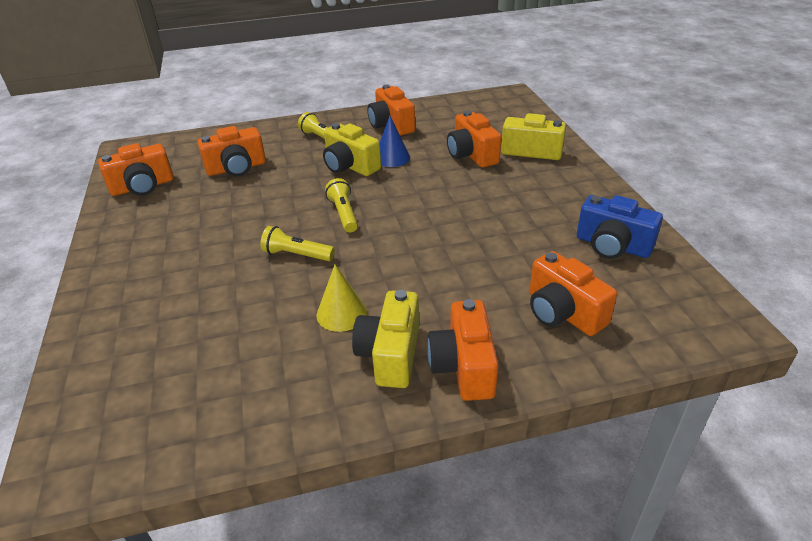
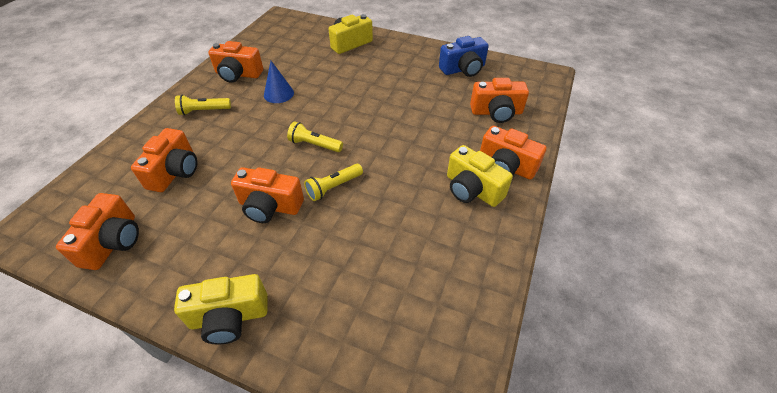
camera: 55 degrees left, 10 degrees up
yellow cone [317,265,367,332] -> none
yellow camera [323,123,381,176] -> yellow camera moved to [174,274,268,344]
orange camera [447,111,502,168] -> orange camera moved to [231,167,304,223]

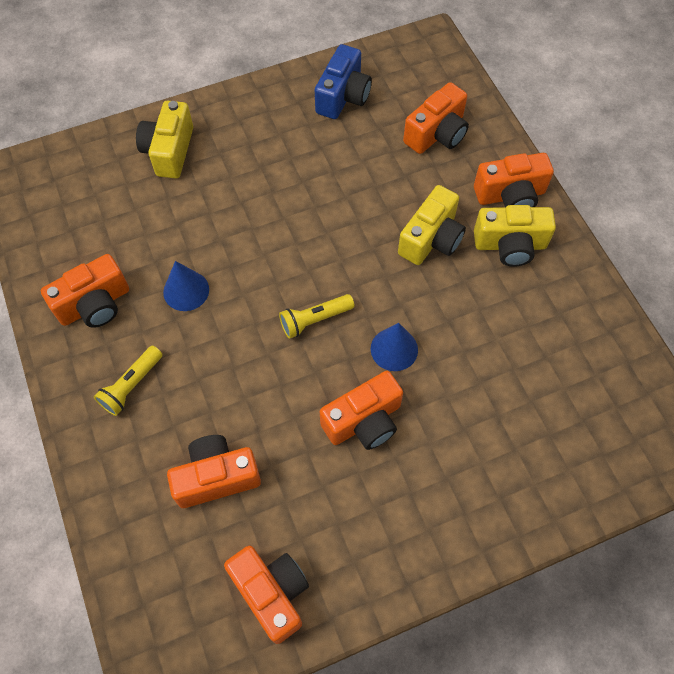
camera: 45 degrees left, 15 degrees up
orange camera [131,128,197,192] -> orange camera turned 75 degrees counterclockwise [167,435,261,508]
yellow camera [174,274,268,344] -> yellow camera moved to [398,185,466,265]
yellow flashlight [304,164,363,201] -> blue cone [371,323,418,371]

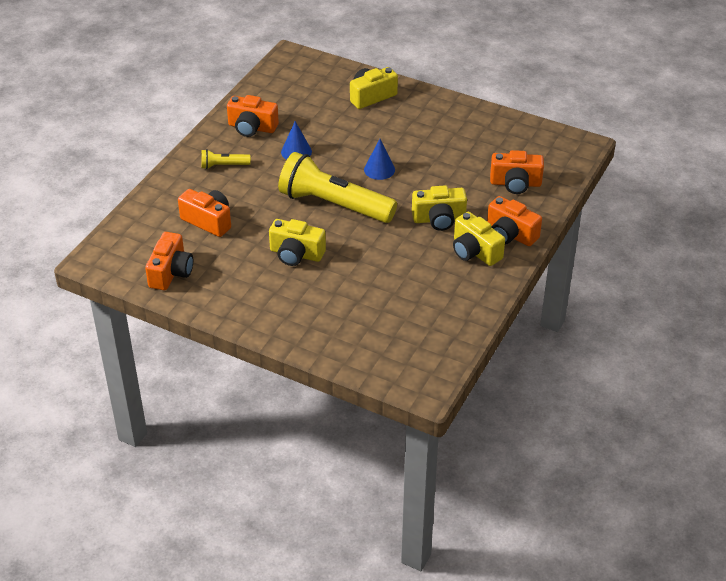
camera: 50 degrees right, 20 degrees down
yellow flashlight [279,294,355,339] -> yellow flashlight [278,152,397,223], size x2.29
blue camera [315,44,372,119] -> none
orange camera [320,371,403,450] -> yellow camera [269,219,326,266]
blue cone [371,323,418,371] -> blue cone moved to [364,139,395,180]

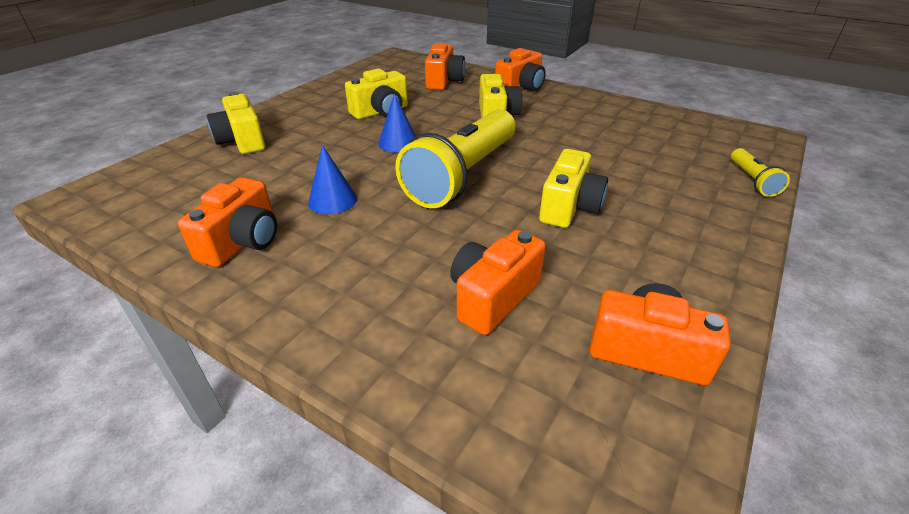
camera: 85 degrees left, 5 degrees down
yellow flashlight [201,149,251,169] -> yellow flashlight moved to [731,148,790,197]
yellow camera [453,212,505,266] -> yellow camera moved to [345,68,408,119]

